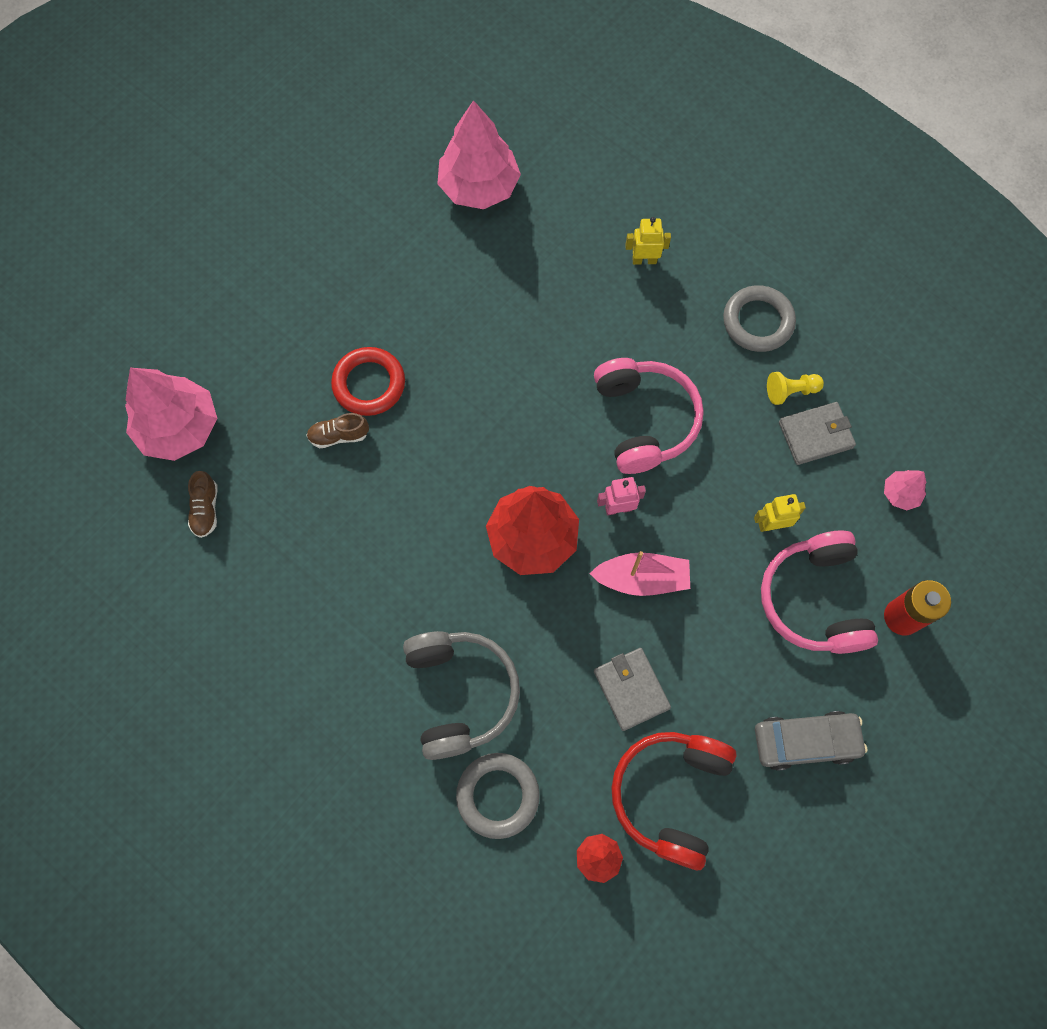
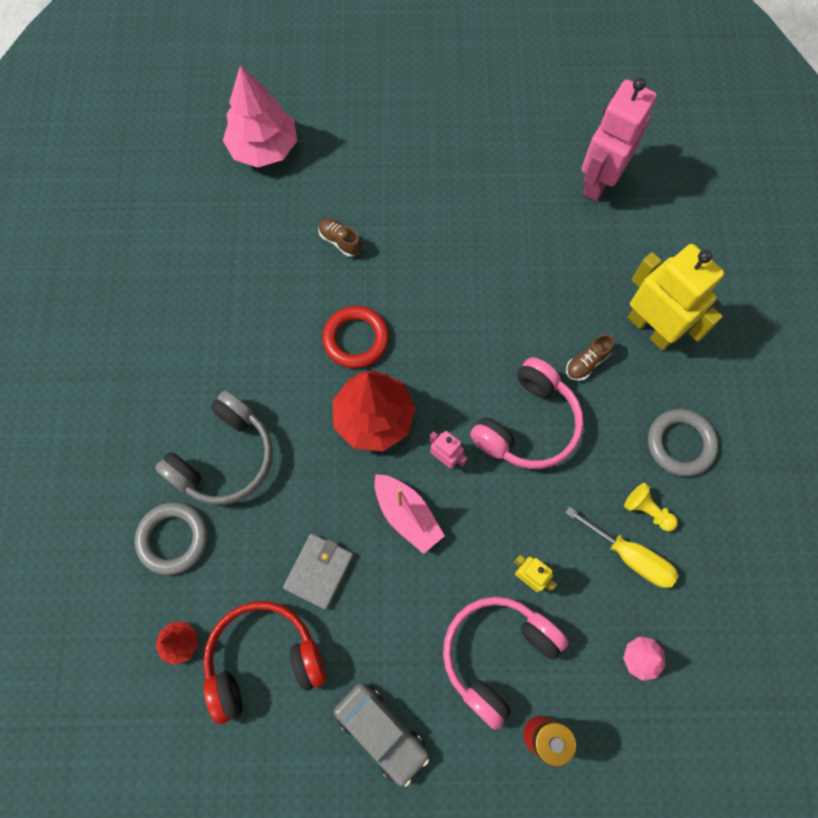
camera: 50 degrees right, 0 degrees up
brown shoe [188,471,217,538] -> brown shoe moved to [566,334,614,381]
red ring [331,347,405,416] -> red ring moved to [322,306,389,369]
pink tree [437,100,521,209] -> pink robot [581,78,657,202]
yellow robot [625,217,671,265] -> yellow robot [628,244,724,350], size x2.18
grey wallet [779,402,856,465] -> yellow screwdriver [565,507,679,588]

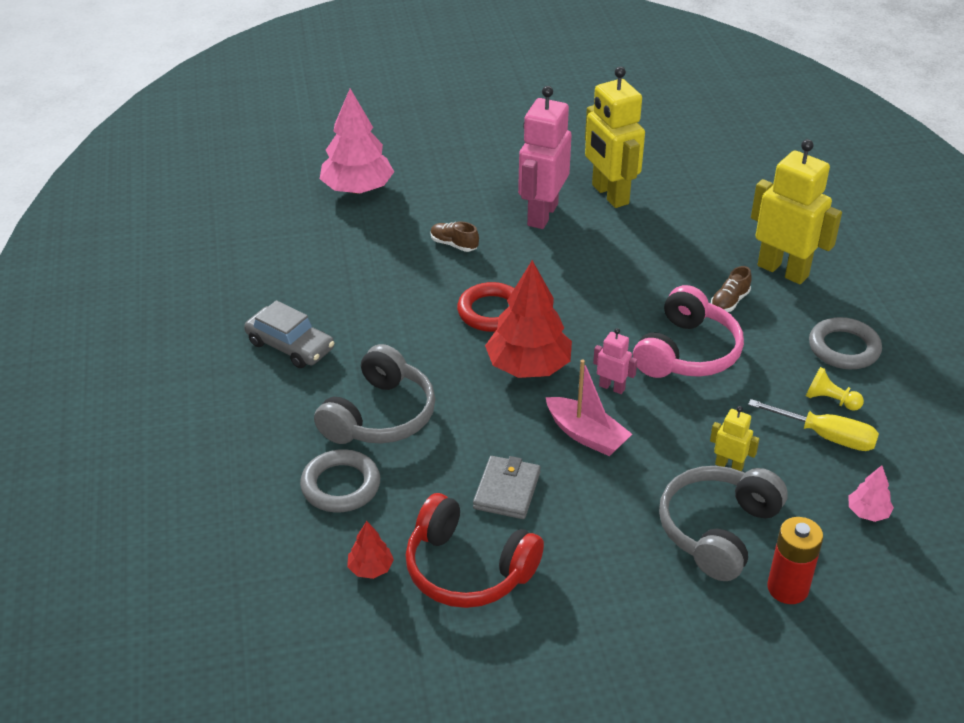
camera: 10 degrees left, 30 degrees down
red headphones [203,601,327,724] -> red headphones turned 120 degrees counterclockwise [405,493,544,608]
grey car [334,683,429,787] -> grey car moved to [244,300,334,368]
pink headphones [443,597,568,730] -> grey headphones [659,466,788,581]
pink robot [581,78,657,202] -> pink robot moved to [518,86,572,229]
none -> yellow robot [585,67,645,208]

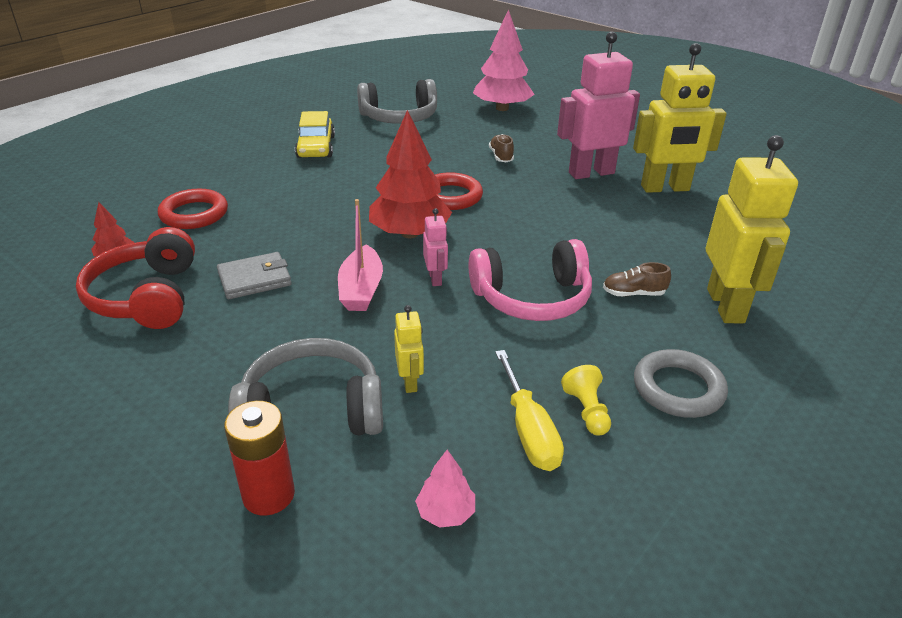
camera: 50 degrees right, 5 degrees down
grey car [244,300,334,368] -> yellow car [295,111,335,158]
grey ring [300,449,380,512] -> red ring [158,189,228,229]
grey headphones [314,344,435,444] -> grey headphones moved to [357,79,437,124]
yellow robot [585,67,645,208] -> yellow robot turned 120 degrees counterclockwise [633,43,727,193]

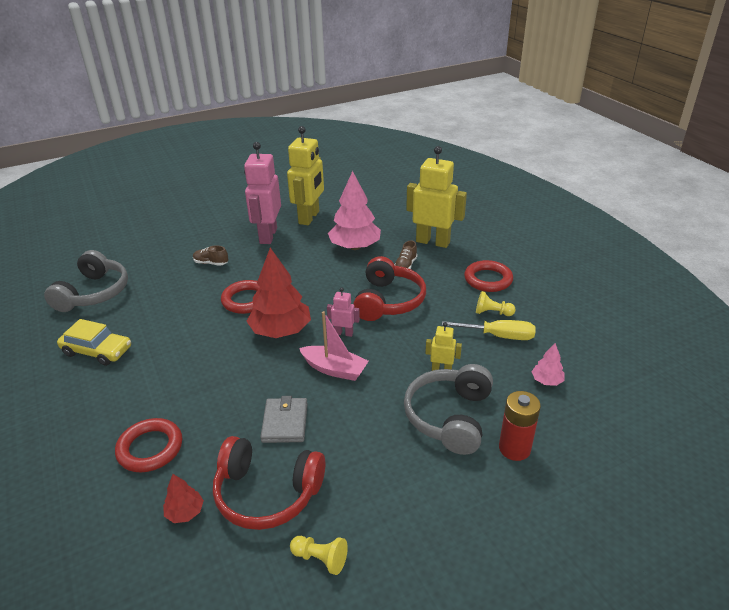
camera: 65 degrees left, 0 degrees up
pink headphones [469,239,592,321] -> red headphones [353,256,426,321]
pink tree [473,10,535,111] -> pink tree moved to [328,171,381,250]
grey ring [634,349,728,418] -> red ring [464,260,513,292]
none -> yellow pawn [290,536,348,575]

